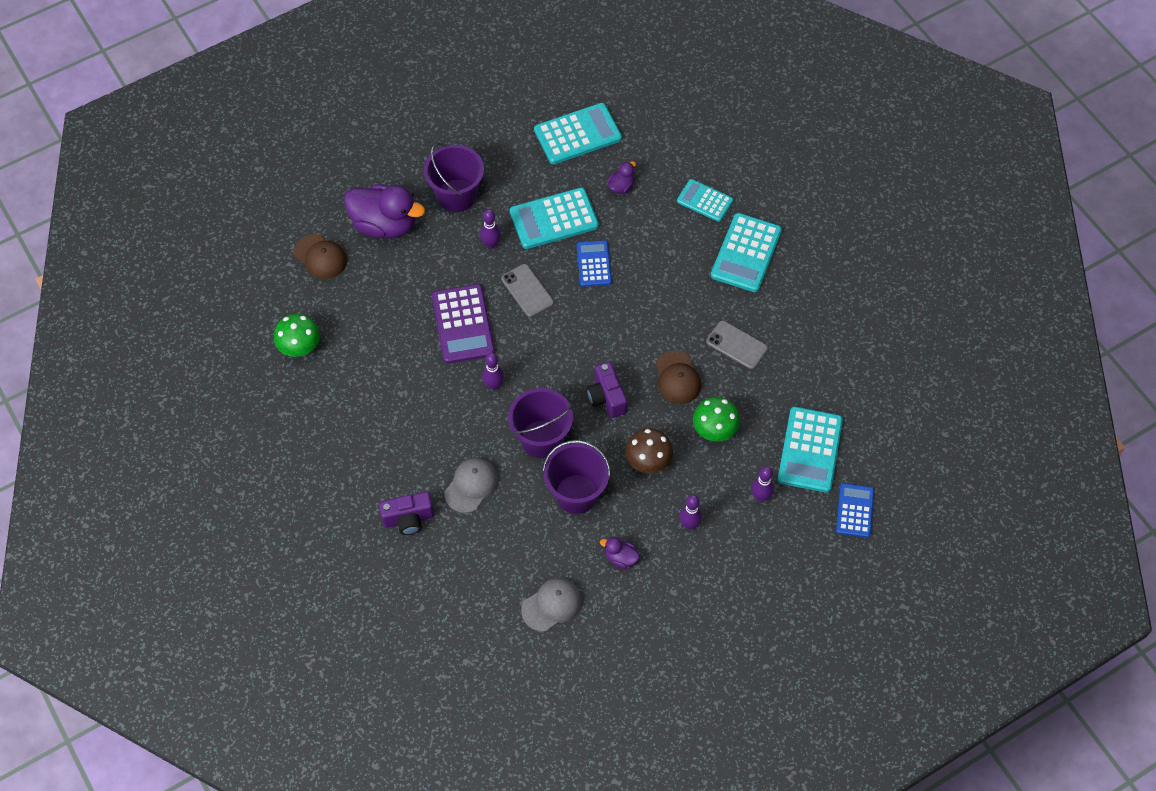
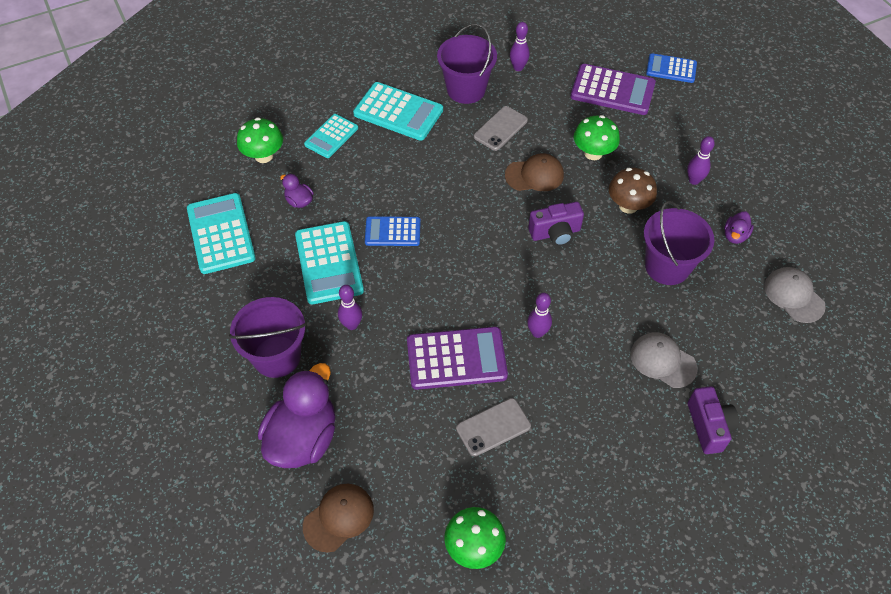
camera: 85 degrees left, 5 degrees down
grey phone [501,264,554,317] -> grey phone moved to [456,398,531,456]
purple bucket [508,388,573,458] -> purple bucket moved to [437,24,497,104]
purple bowling pin [751,466,774,502] -> purple bowling pin moved to [510,22,530,71]
turquoise calculator [778,407,843,493] -> purple calculator [571,64,656,115]
none -> green mushroom [237,117,283,163]

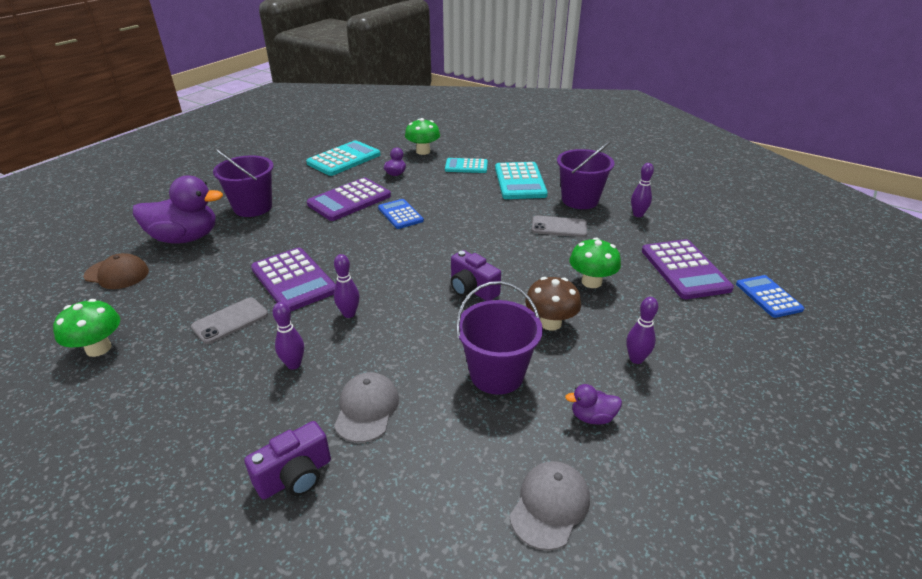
camera: 60 degrees right, 20 degrees down
turquoise calculator [295,221,364,304] -> purple calculator [307,178,391,221]
purple bowling pin [338,285,362,330] -> purple bowling pin moved to [273,302,304,370]
grey phone [456,398,531,456] -> grey phone turned 75 degrees counterclockwise [191,297,268,344]
brown cap [505,153,564,191] -> none

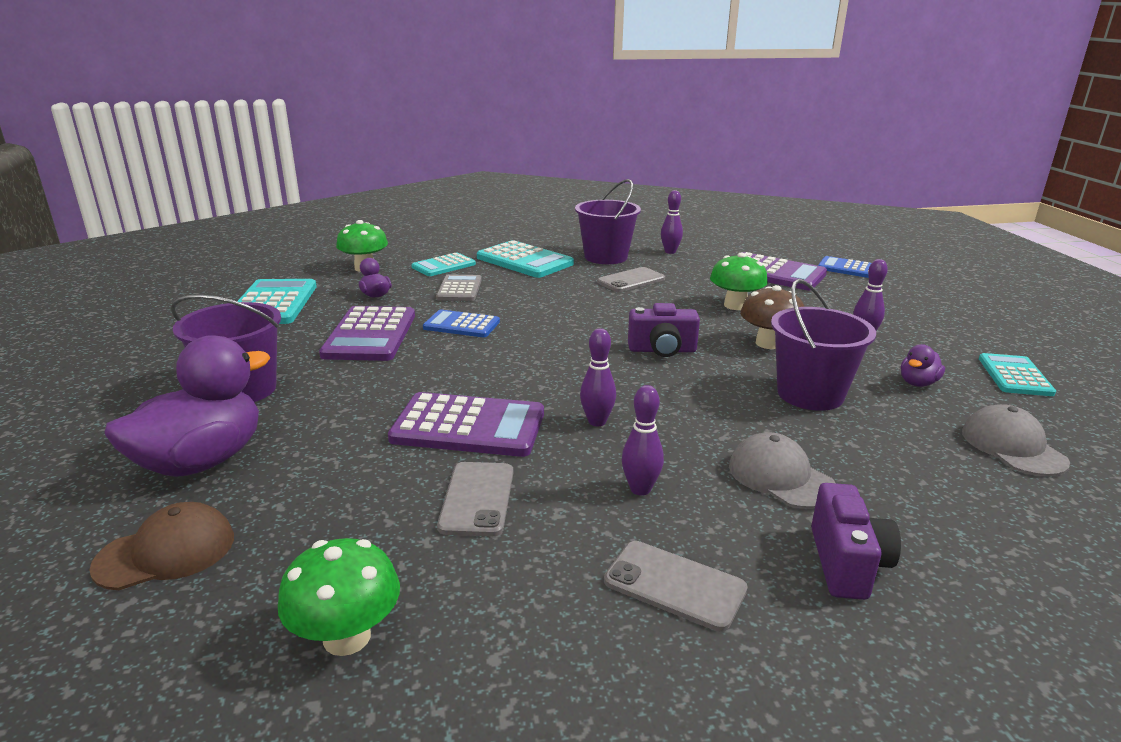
camera: 45 degrees left, 10 degrees down
none -> grey calculator [436,274,482,301]
none -> grey phone [604,541,747,632]
none -> turquoise calculator [979,353,1056,396]

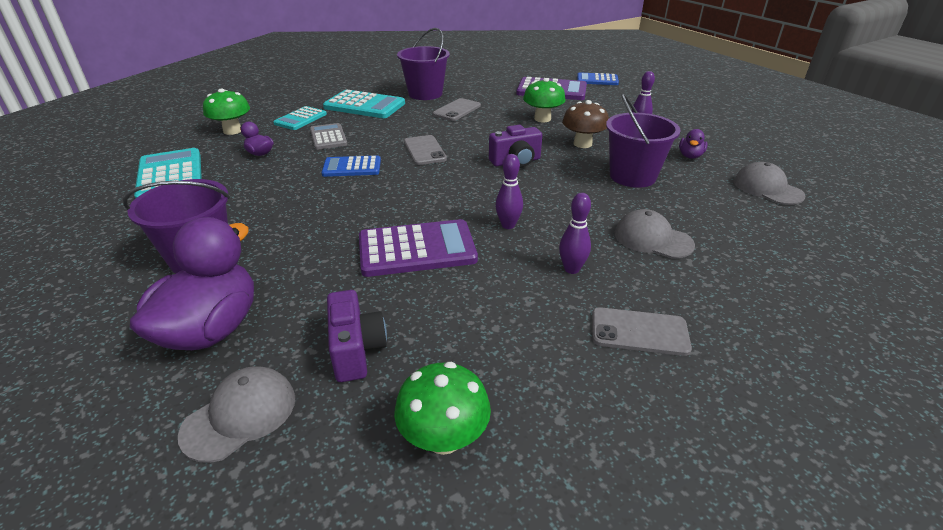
camera: 20 degrees left, 10 degrees up
brown cap [89,502,234,590] -> grey cap [178,366,295,463]
purple calculator [319,306,415,361] -> none
grey phone [437,462,513,536] -> grey phone moved to [404,135,447,165]
purple bowling pin [661,190,683,254] -> none
purple camera [811,483,901,600] -> purple camera moved to [327,290,387,382]
turquoise calculator [979,353,1056,396] -> none

